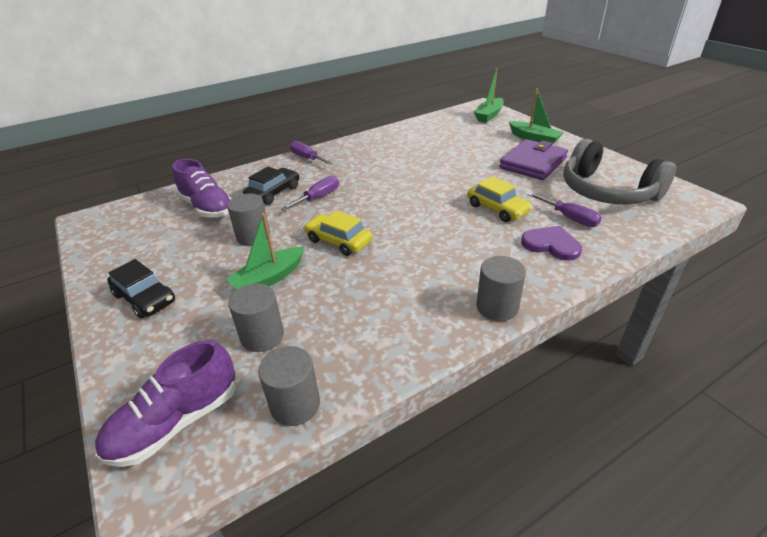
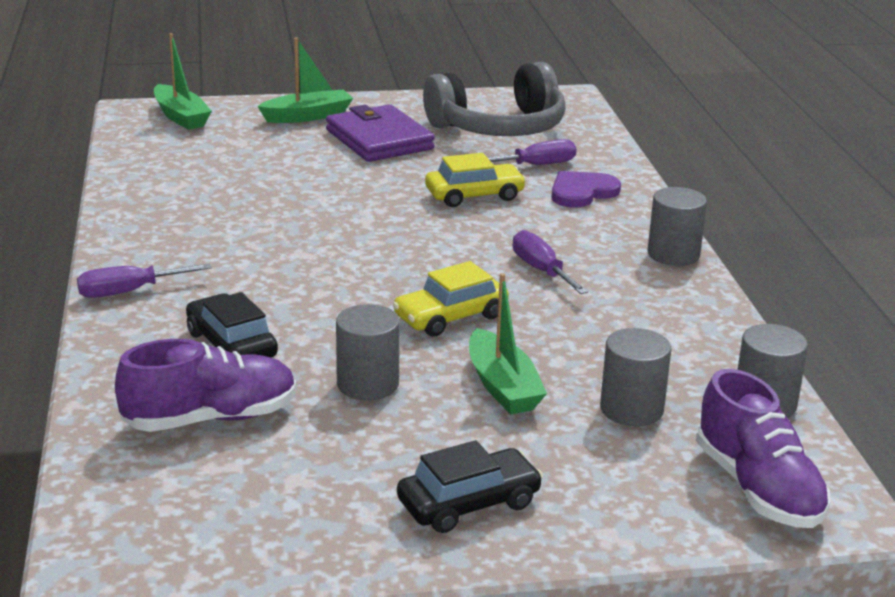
camera: 70 degrees left, 10 degrees down
purple screwdriver [281,175,339,211] -> purple screwdriver moved to [513,230,588,294]

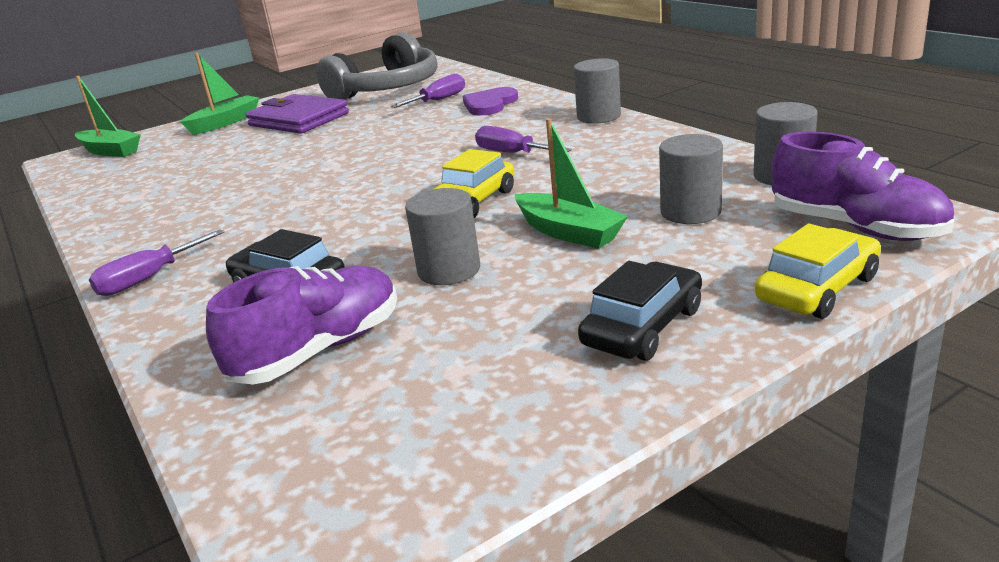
camera: 20 degrees left, 0 degrees up
yellow car [425,153,526,207] -> yellow car moved to [755,224,881,319]

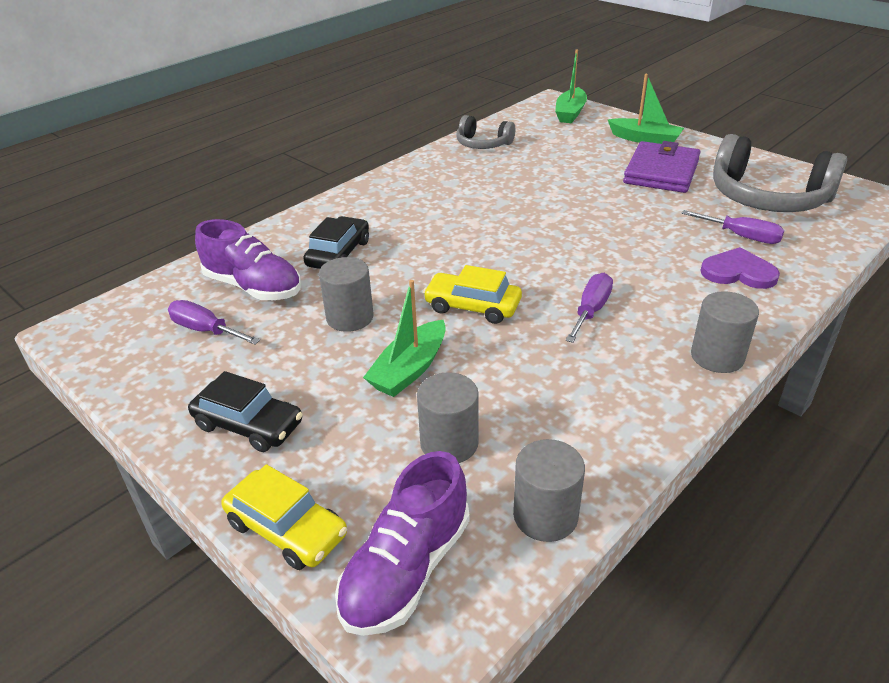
camera: 75 degrees right, 10 degrees up
purple screwdriver [89,229,224,296] -> purple screwdriver moved to [168,300,260,345]
none -> grey headphones [456,115,515,149]

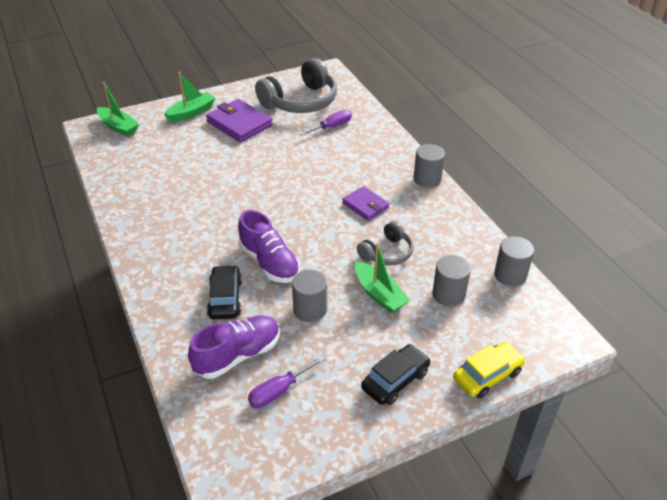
camera: 70 degrees left, 5 degrees up
black car [303,216,369,269] -> black car turned 45 degrees clockwise [207,265,242,319]
purple shoe [335,451,470,636] -> purple shoe moved to [238,210,300,283]
yellow car [423,265,522,324] -> none
grey headphones [456,115,515,149] -> grey headphones moved to [357,221,413,266]
purple screwdriver [565,273,613,343] -> purple wallet [342,186,389,221]
purple heart [700,247,780,289] -> none

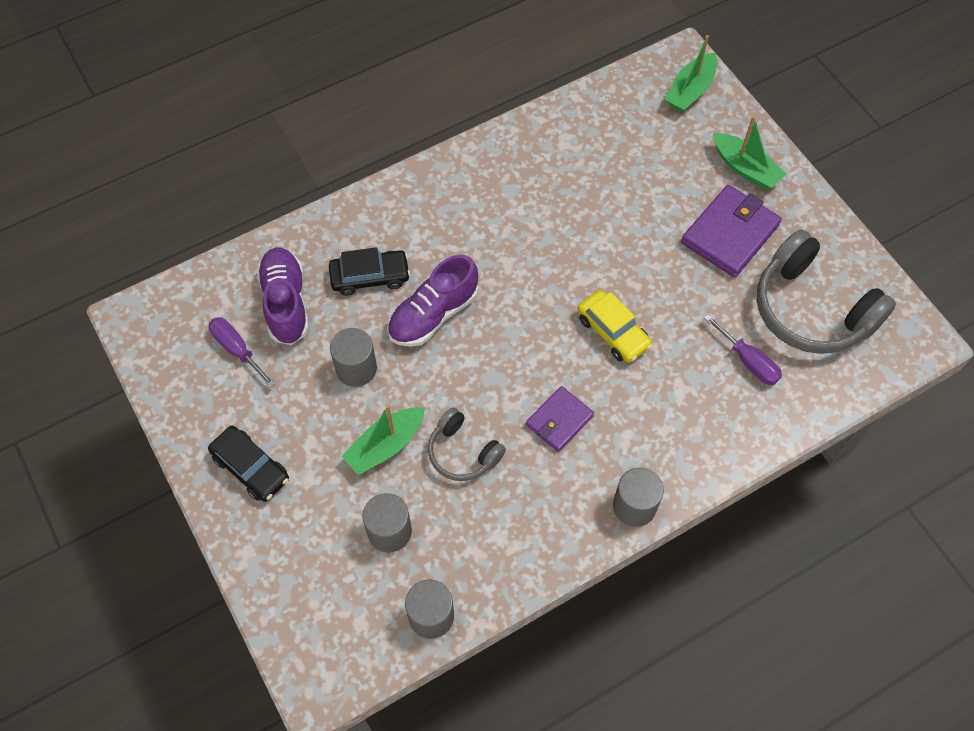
camera: 85 degrees right, 20 degrees up
purple shoe [188,315,280,379] -> purple shoe turned 150 degrees counterclockwise [257,248,309,345]
yellow car [453,342,525,398] -> yellow car moved to [577,290,652,363]

